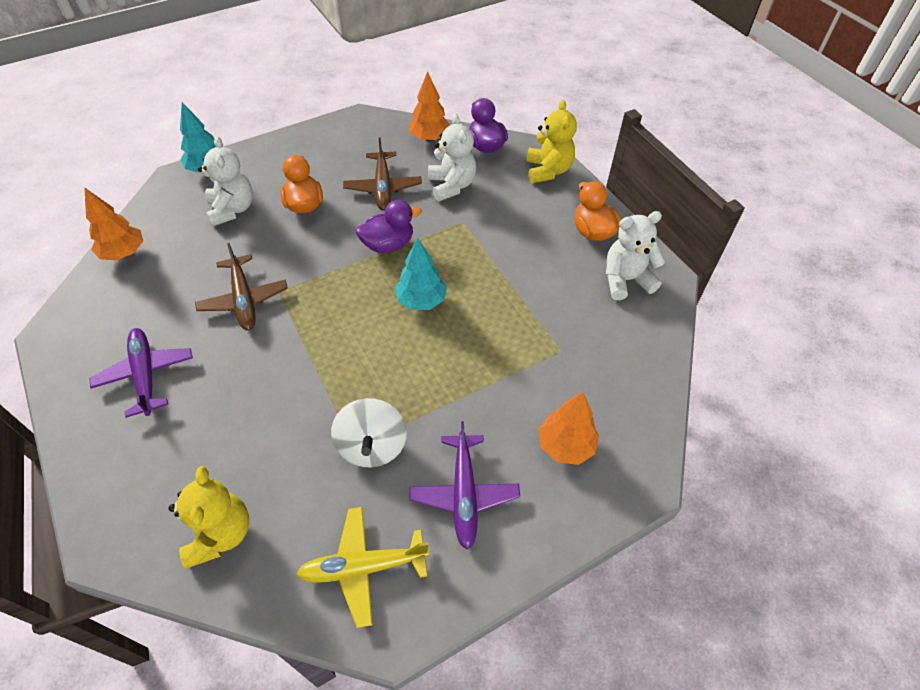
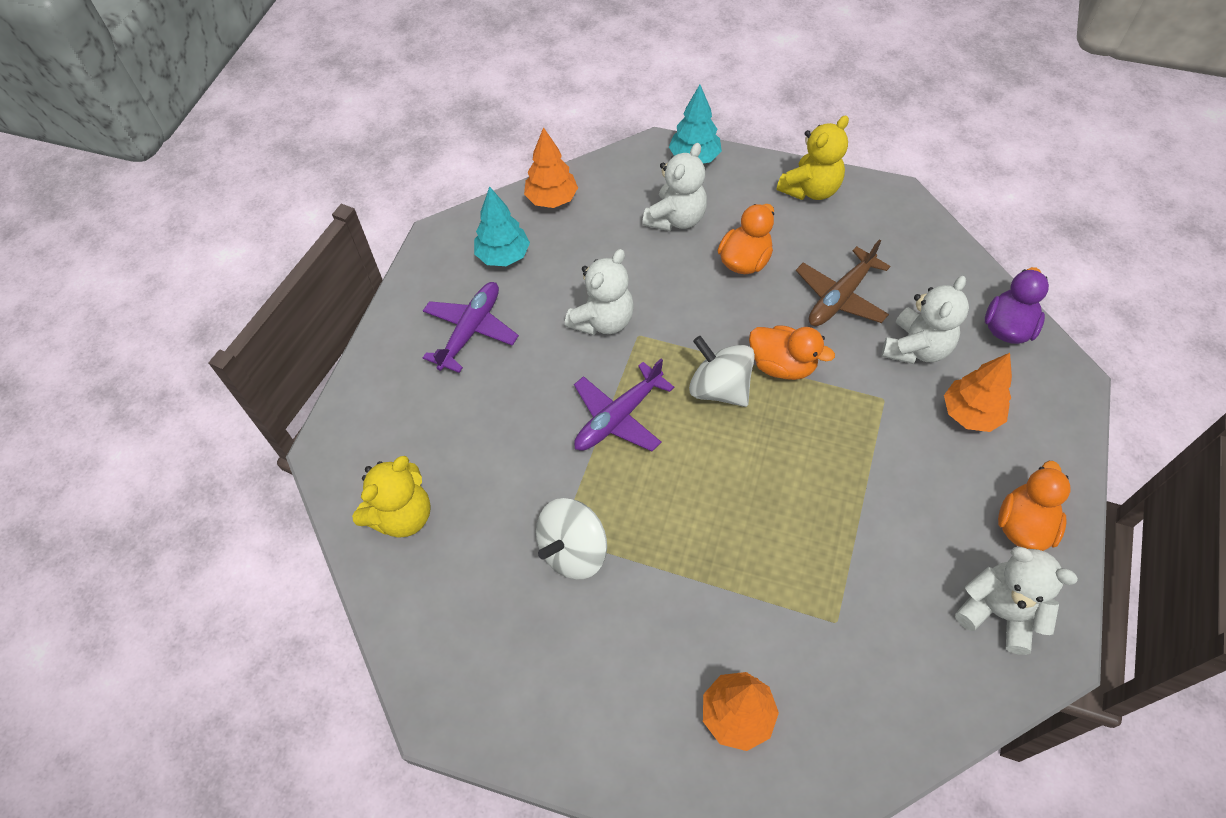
camera: 50 degrees right, 5 degrees up
brown plane [195,243,288,331] -> white teddy bear [565,249,634,335]
yellow plane [296,507,429,628] -> none
purple duck [356,200,422,253] -> orange duck [749,325,835,380]
turquoise tree [395,237,447,310] -> turquoise tree moved to [474,186,530,266]
orange tree [409,71,450,141] -> orange tree moved to [944,353,1012,432]
purple plane [409,421,520,550] -> purple plane moved to [574,359,674,451]
yellow teddy bear [526,100,577,183] -> yellow teddy bear moved to [777,116,849,200]
none -> white spinning top [689,336,755,407]

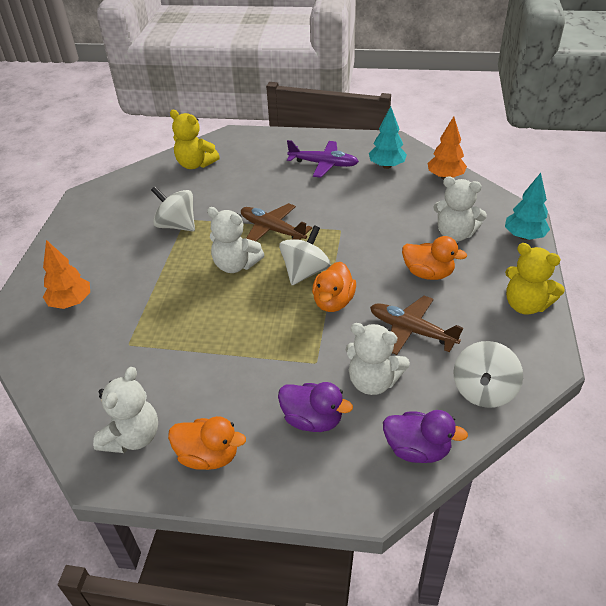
camera: 80 degrees right, 15 degrees down
white teddy bear [565,249,634,335] -> white teddy bear moved to [207,207,265,273]
purple plane [574,359,674,451] -> brown plane [241,203,312,241]
orange tree [944,353,1012,432] -> purple duck [278,382,353,432]
none -> white spinning top [453,341,523,408]

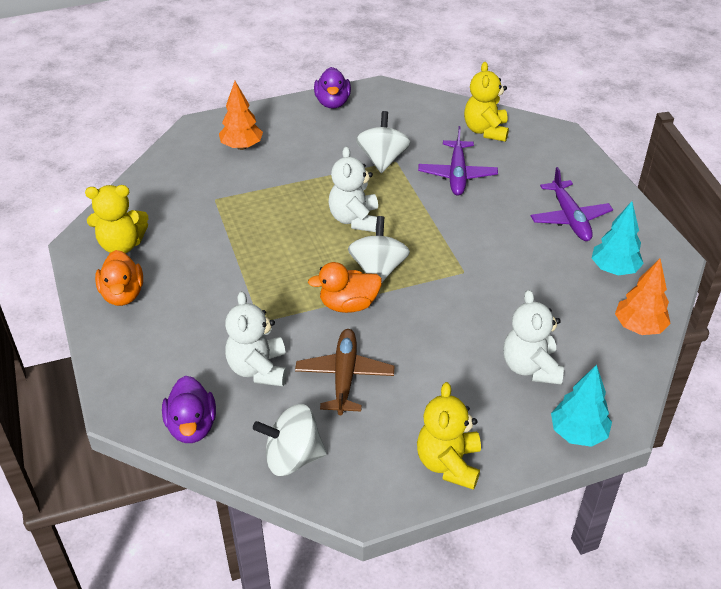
camera: 60 degrees right, 0 degrees up
white teddy bear [93,367,158,453] -> yellow teddy bear [85,185,148,253]
brown plane [241,203,312,241] -> none
purple duck [278,382,353,432] -> purple duck moved to [314,67,351,108]
white spinning top [279,225,331,285] -> white spinning top turned 90 degrees counterclockwise [348,216,410,282]
orange duck [402,236,467,280] -> none
none -> purple plane [418,126,498,196]

